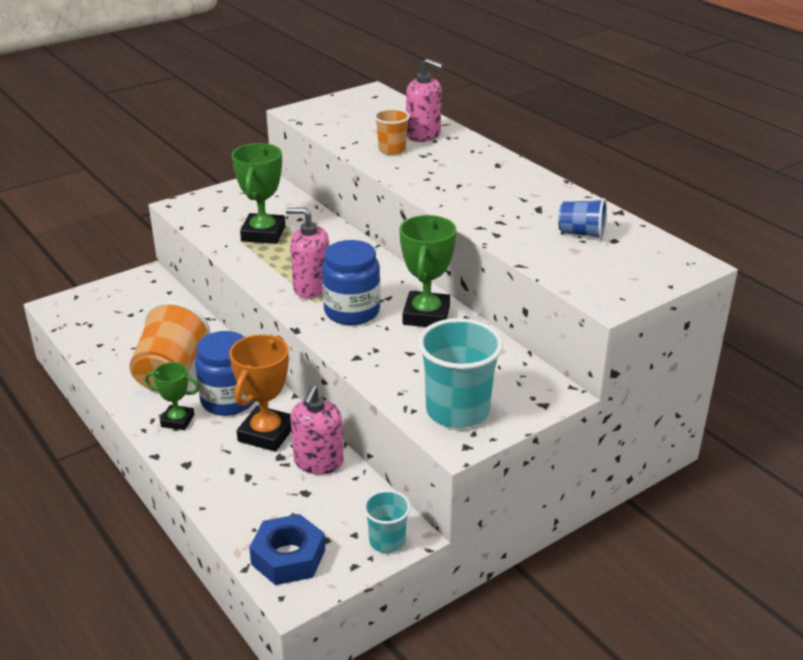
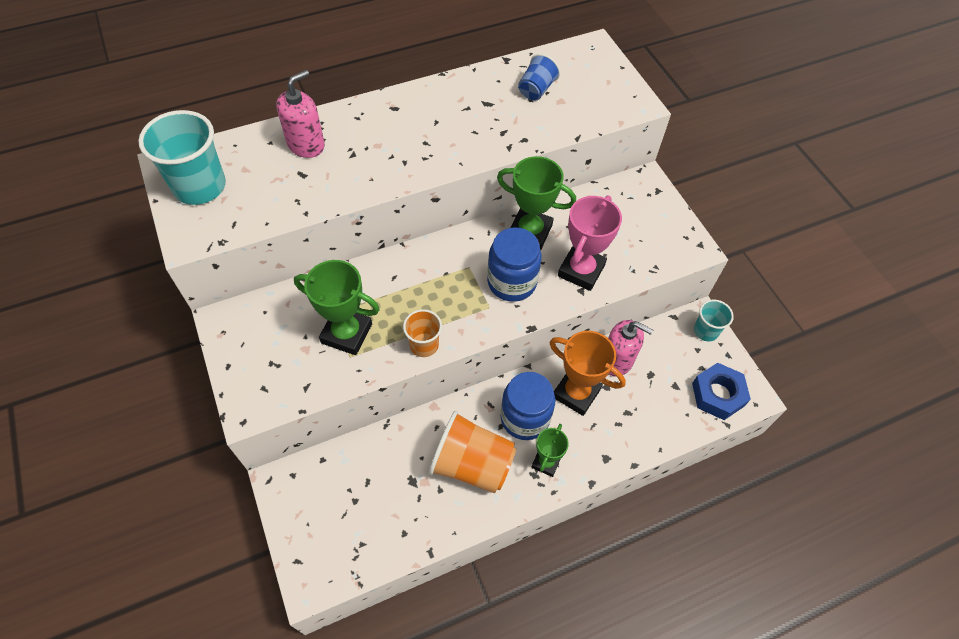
camera: 80 degrees left, 25 degrees up
pink soap dispenser [286,208,329,298] -> none
orange cup [374,109,410,155] -> orange cup moved to [403,309,442,357]
turquoise cup [418,318,503,428] -> turquoise cup moved to [138,110,226,205]
none -> pink trophy [558,195,622,291]

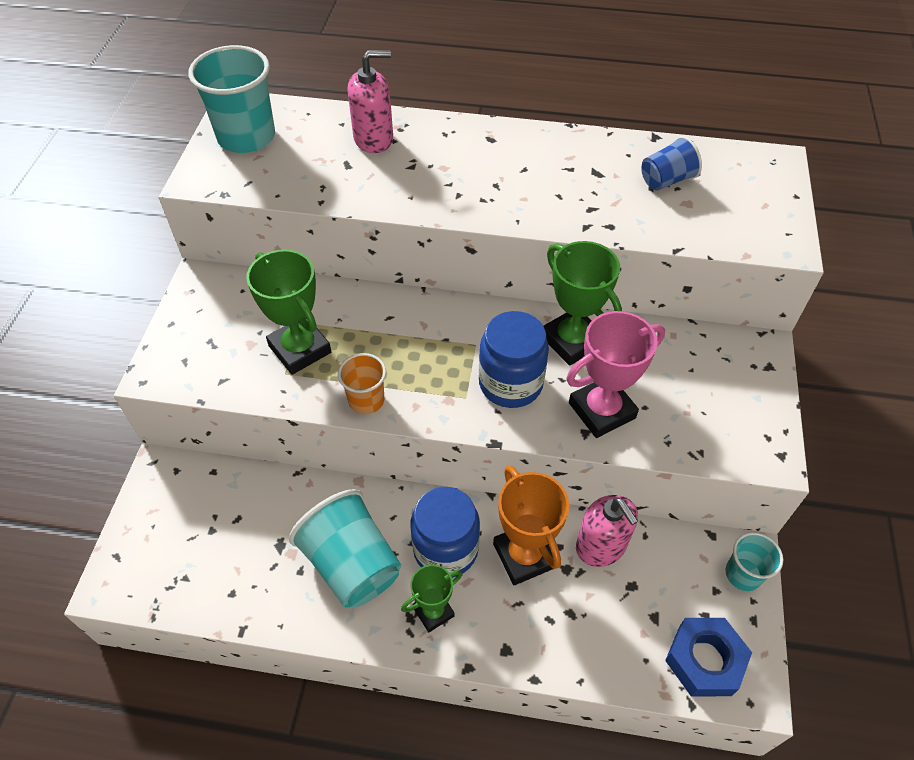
camera: 35 degrees right, 5 degrees down
orange cup [429,411,516,493] -> turquoise cup [289,489,401,608]

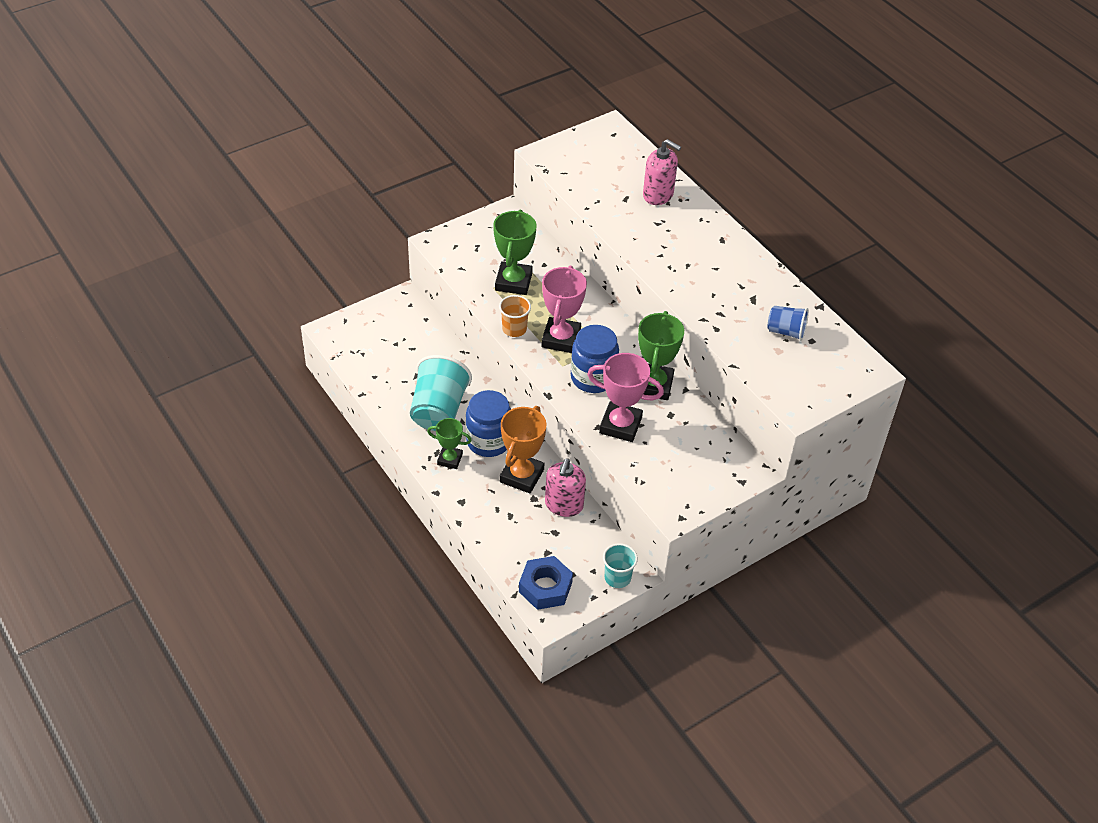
camera: 45 degrees right, 5 degrees down
turquoise cup [188,45,275,153] -> none
none -> pink trophy [541,266,587,353]

